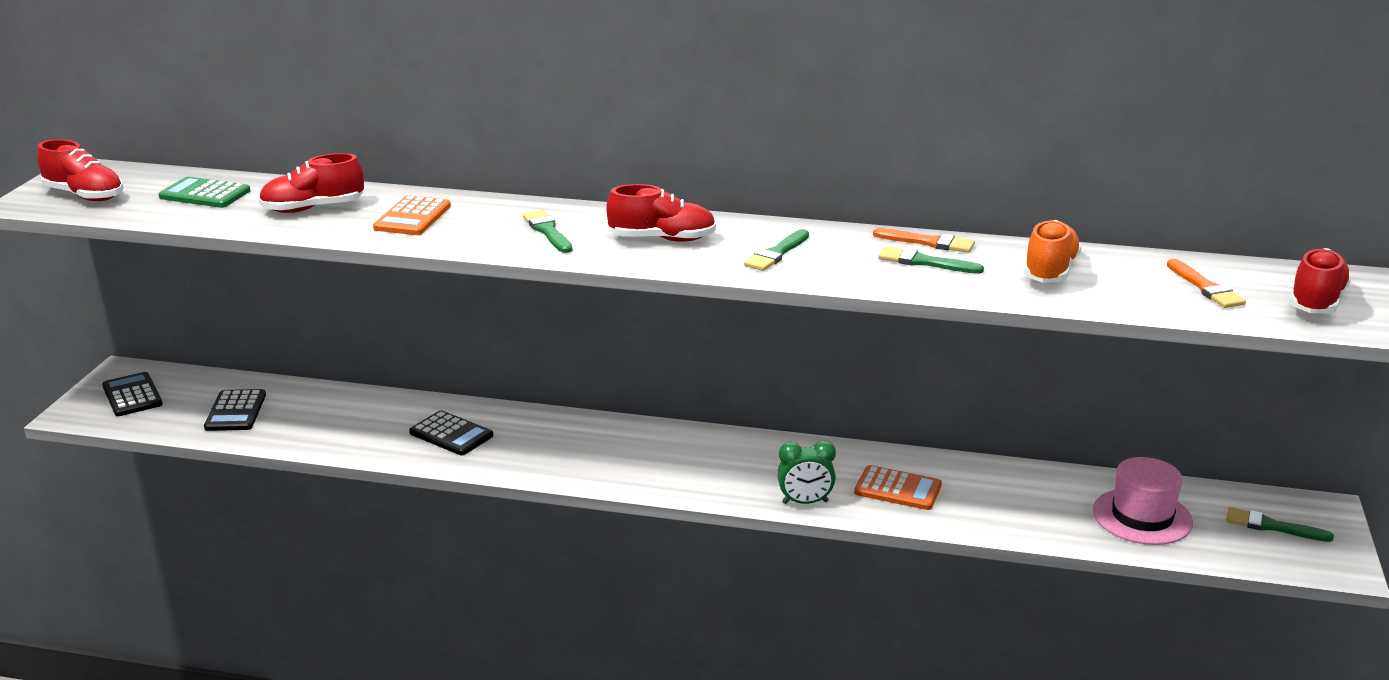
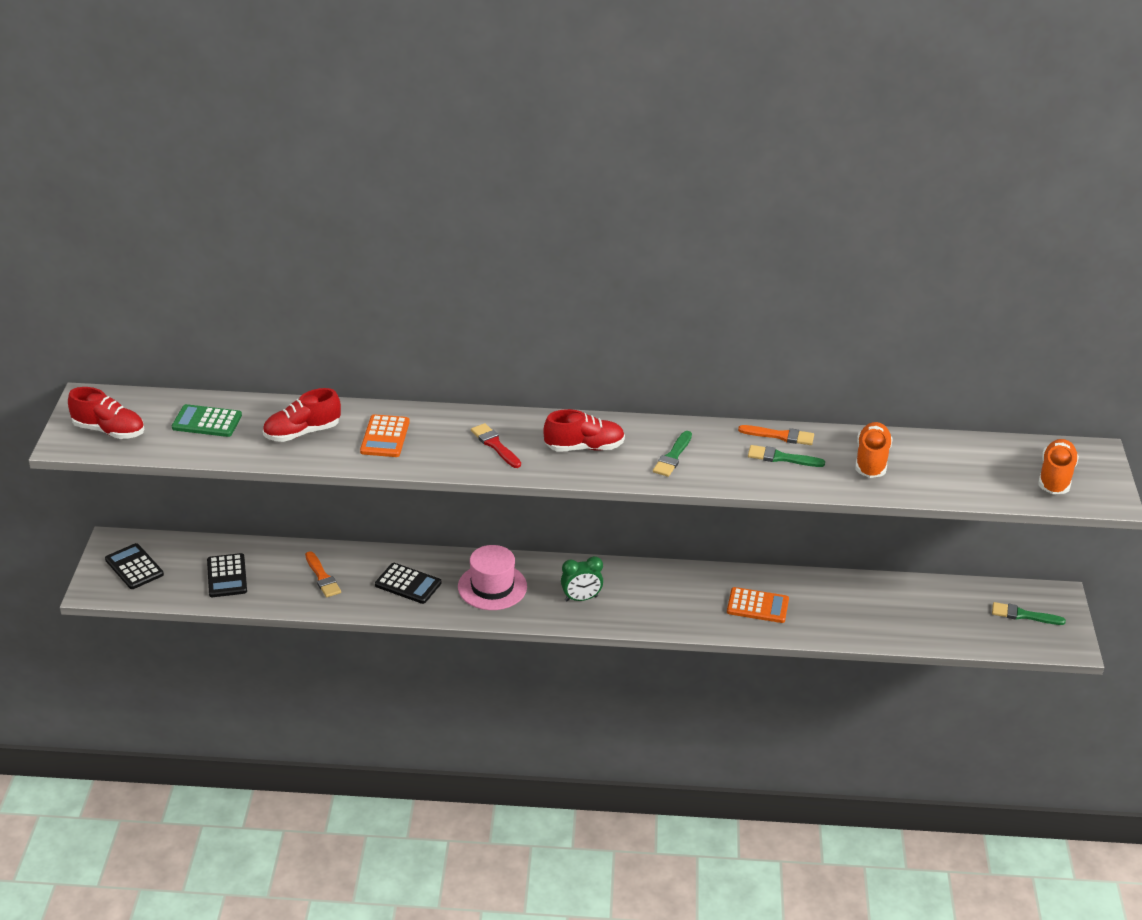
camera: 10 degrees left, 10 degrees up
green brush [523,210,572,253] -> red brush [471,423,521,468]
green clock [777,440,836,504] -> green clock moved to [561,556,603,601]
pink hat [1093,457,1193,545] -> pink hat moved to [458,545,527,610]
orange brush [1167,259,1246,308] -> orange brush moved to [305,551,341,598]
red shoe [1289,248,1351,313] -> orange shoe [1038,439,1079,494]

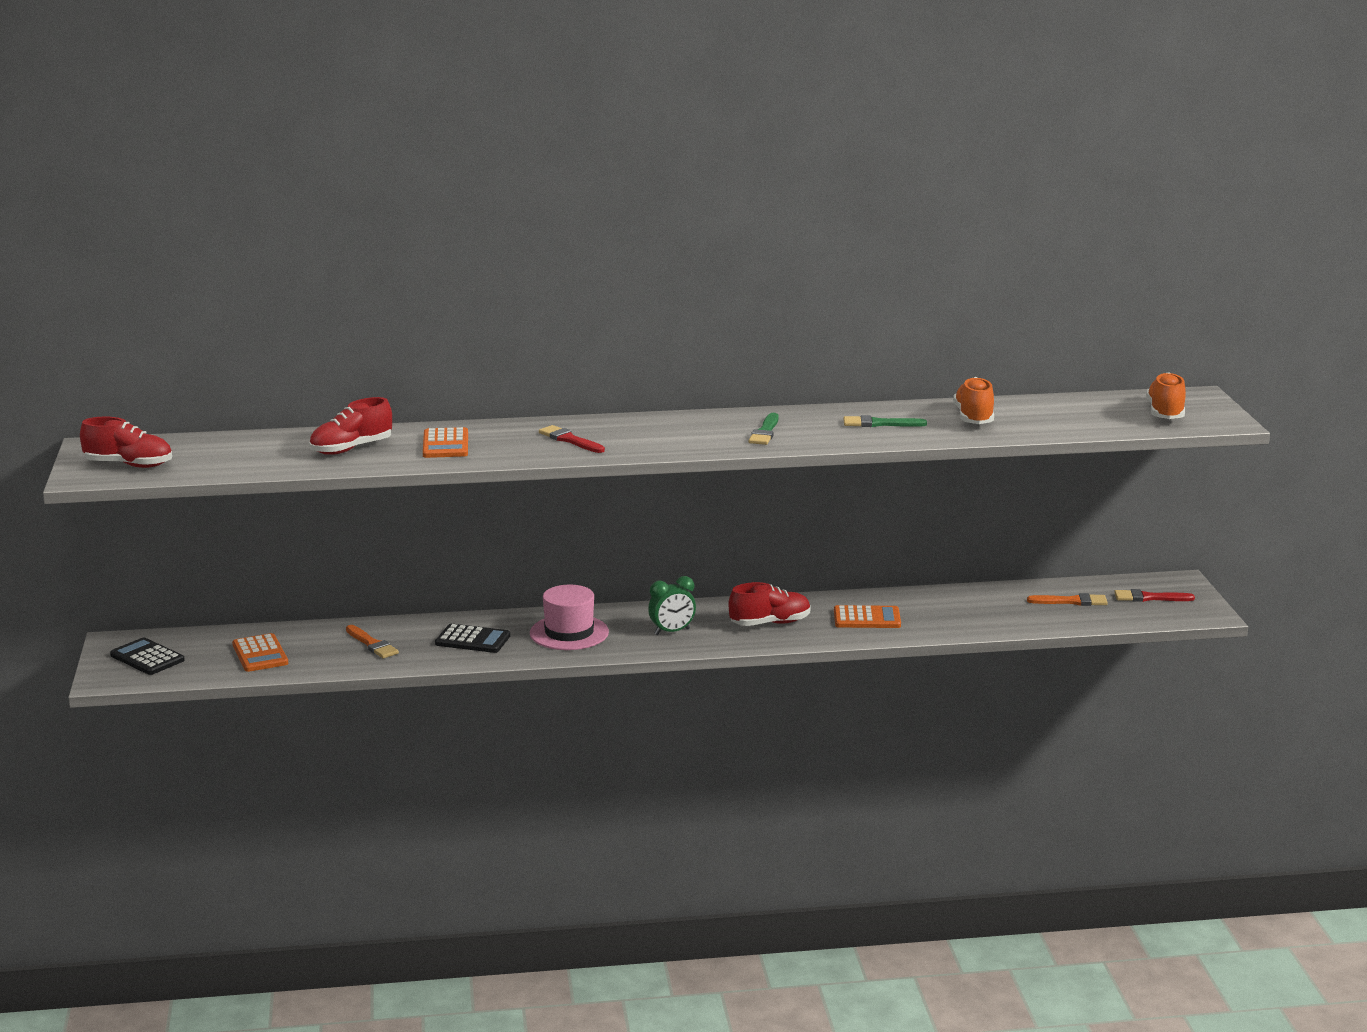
camera: 10 degrees left, 15 degrees down
green calculator [172,404,242,437] -> none
black calculator [207,553,247,597] -> orange calculator [232,633,288,672]
red shoe [543,409,625,452] -> red shoe moved to [728,582,811,626]
orange brush [738,425,814,445] -> orange brush moved to [1027,593,1108,606]
green brush [992,602,1066,625] -> red brush [1114,589,1195,602]

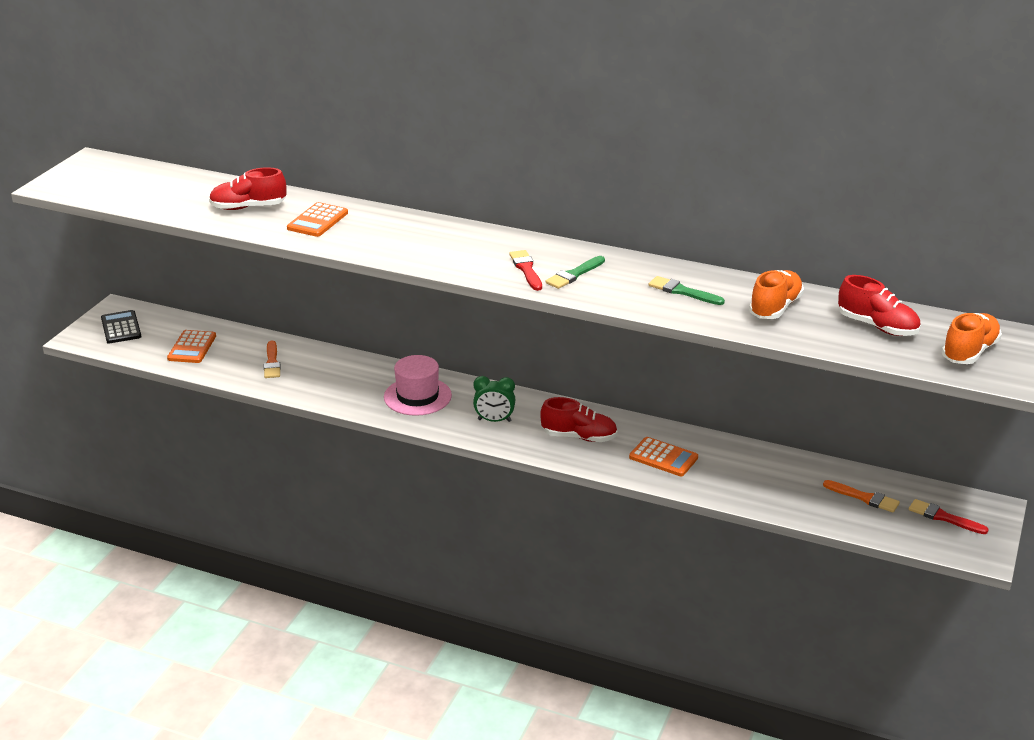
camera: 30 degrees right, 10 degrees up
red shoe [80,417,172,468] -> red shoe moved to [838,275,921,336]
black calculator [435,624,511,653] -> none
red brush [539,425,605,453] -> red brush moved to [509,250,542,291]

